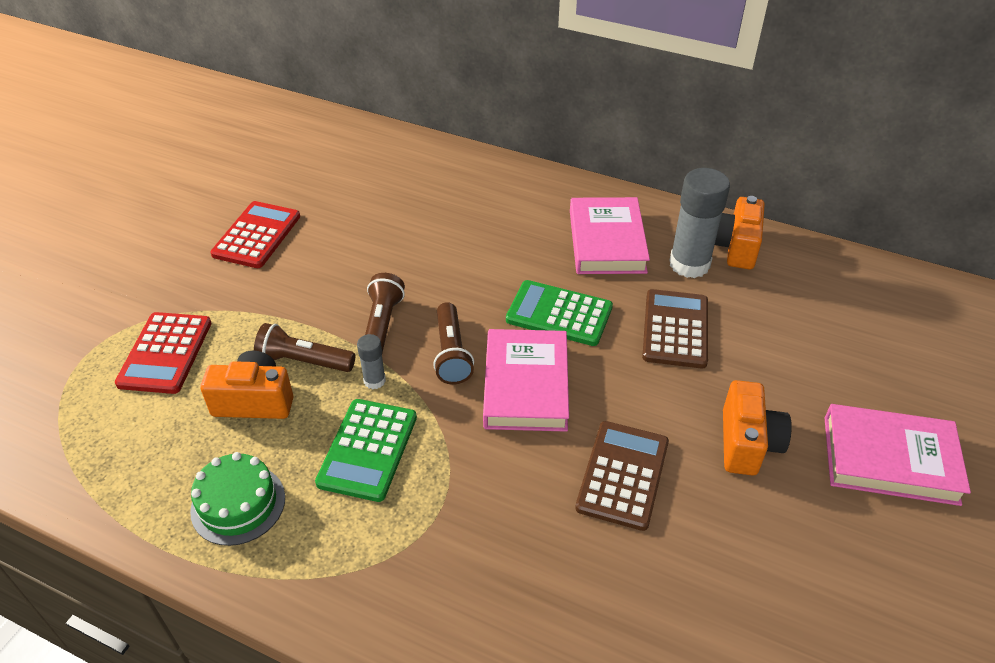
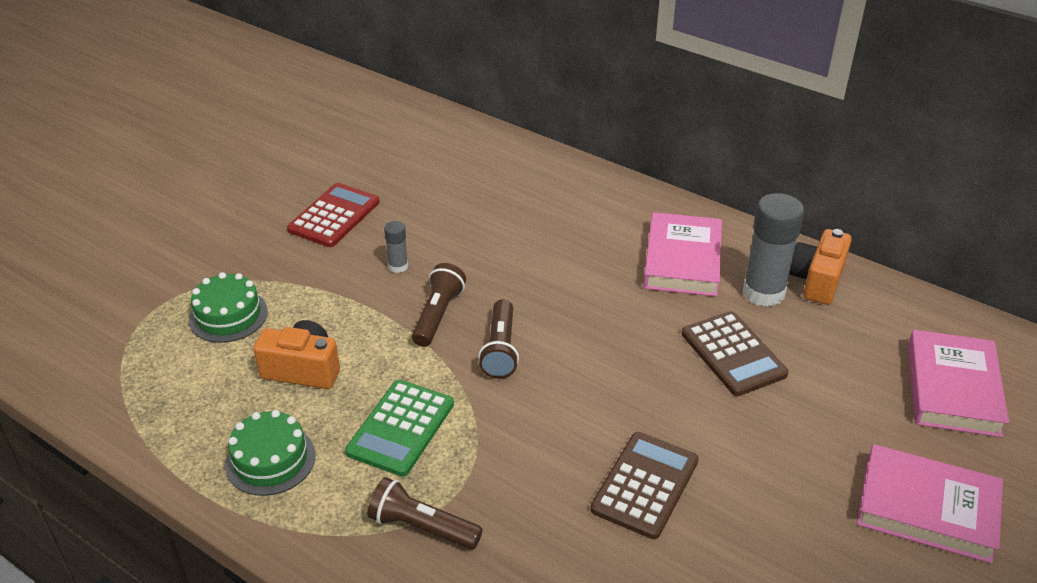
camera: 10 degrees right, 5 degrees down
red calculator [115,312,211,394] -> green cake [189,272,268,343]
brown flashlight [254,323,355,372] -> brown flashlight moved to [367,477,483,550]
grey glue stick [357,334,386,389] -> grey glue stick moved to [384,221,408,273]
pink book [483,329,569,432] -> pink book moved to [908,330,1009,437]
green calculator [506,280,613,346] -> none
brown calculator [642,289,708,369] -> brown calculator turned 135 degrees clockwise [682,311,789,396]
orange camera [723,380,792,476] -> none

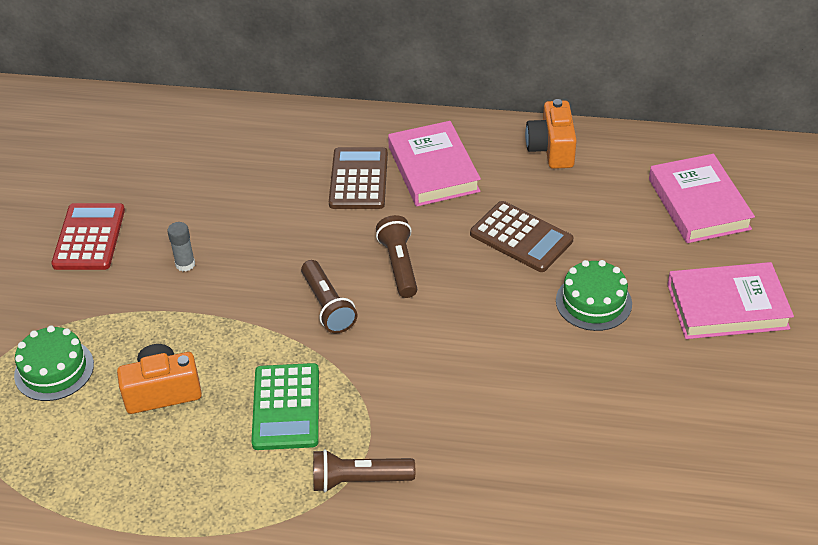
camera: 25 degrees left, 5 degrees up
green cake [225,410,315,496] -> green cake moved to [556,260,632,331]
brown flashlight [412,263,466,347] -> brown flashlight moved to [376,215,417,298]
brown calculator [590,432,699,539] -> brown calculator moved to [329,147,388,209]
grey glue stick [742,193,804,307] -> none

